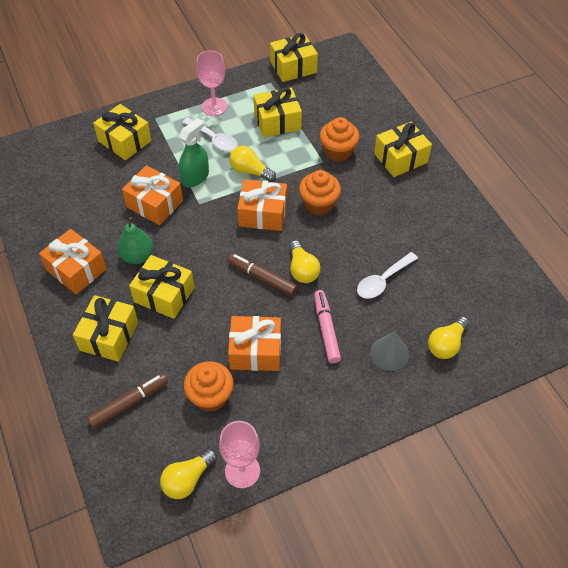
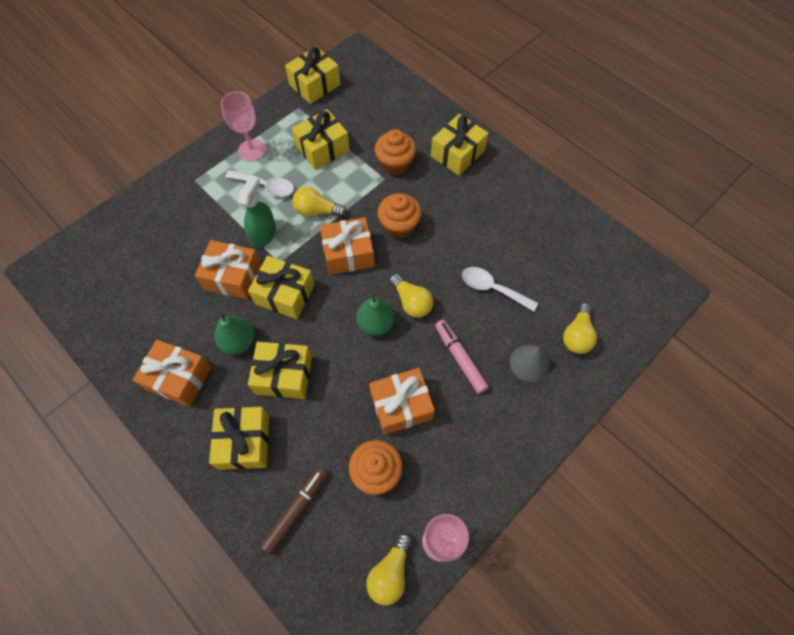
camera: 20 degrees left, 10 degrees up
yellow gift [93,104,152,160] -> yellow gift moved to [248,256,315,319]
brown marker [228,253,298,296] -> green pear [356,292,394,336]
white spoon [357,252,418,299] -> white spoon turned 90 degrees clockwise [462,267,538,312]

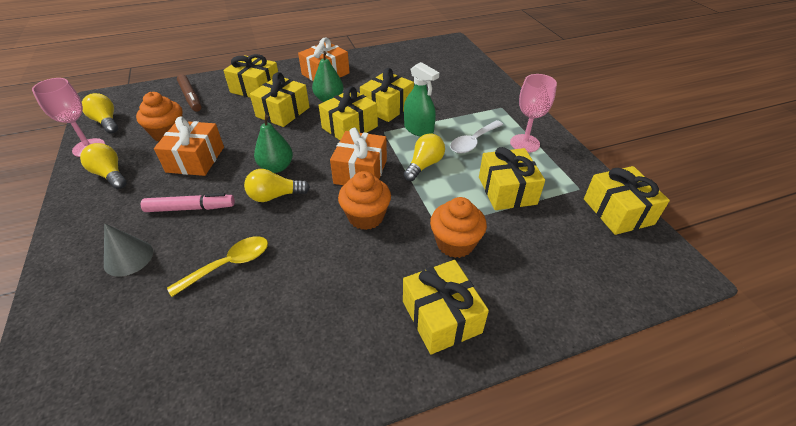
camera: 115 degrees right, 20 degrees down
orange gift [195,240,261,299] -> yellow gift [360,68,414,122]
white spoon [462,267,538,312] -> yellow spoon [167,236,268,297]
yellow light bulb [563,303,597,354] -> yellow light bulb moved to [80,143,127,189]

